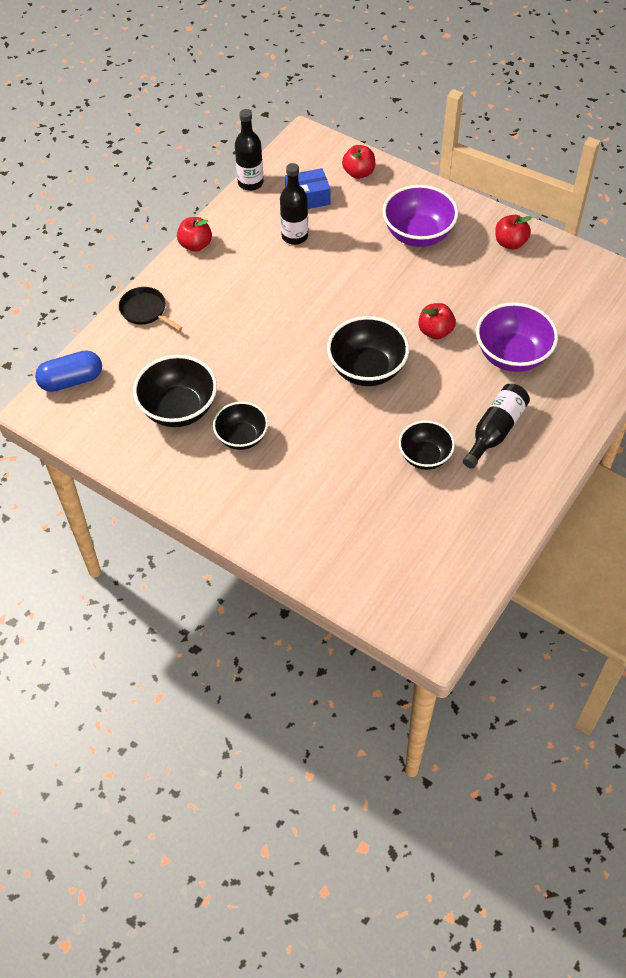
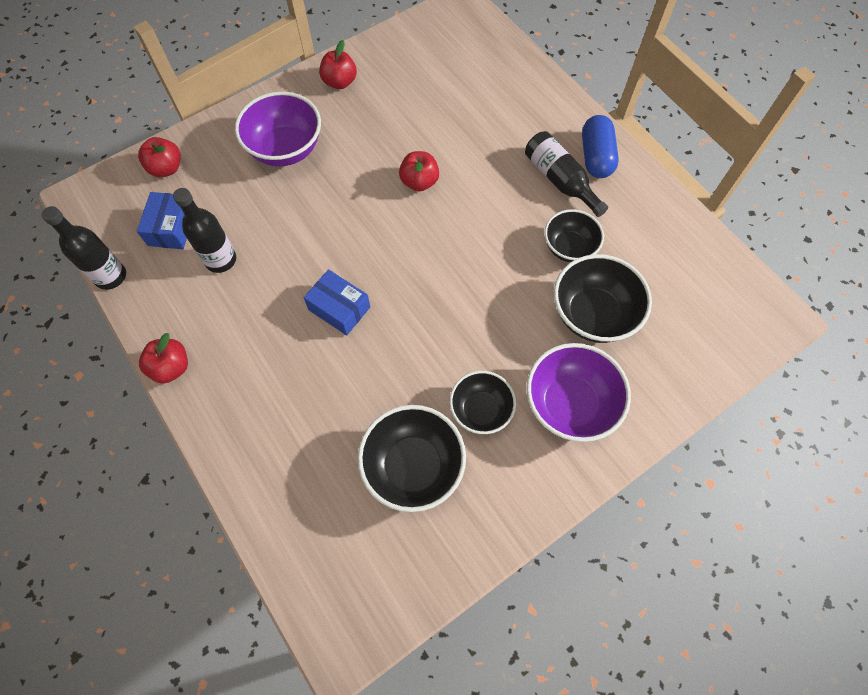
camera: 70 degrees left, 10 degrees up
blue capsule [35,350,102,392] -> blue capsule moved to [582,115,619,178]
black pan [119,287,183,331] -> none
black bowl [327,316,409,386] -> black bowl moved to [554,254,652,343]
purple bowl [476,302,558,372] -> purple bowl moved to [526,343,631,442]
none -> blue box [304,269,370,335]

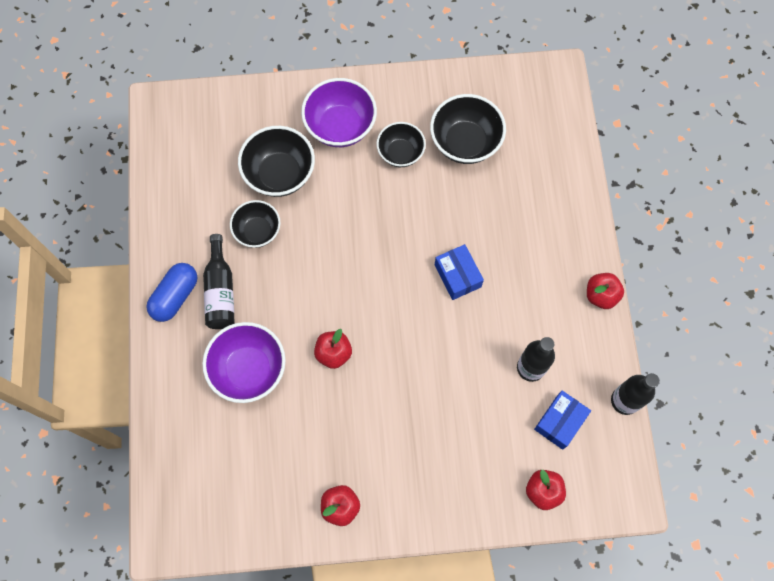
camera: 150 degrees left, 5 degrees up
purple bowl [235,92,321,166] -> purple bowl moved to [202,322,286,403]

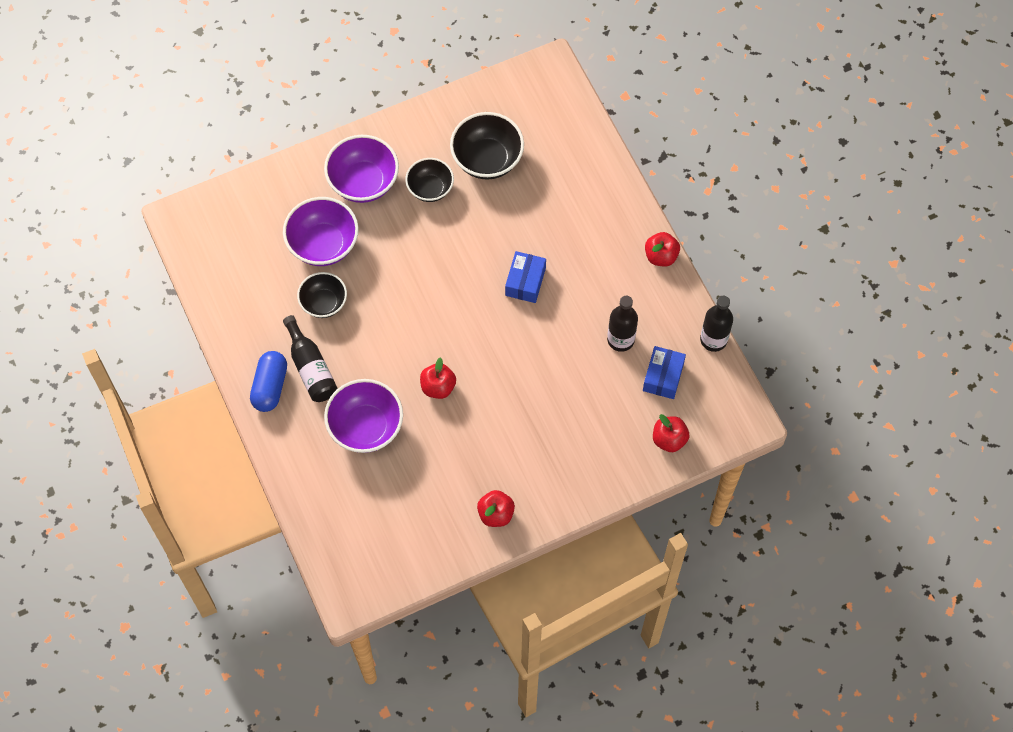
camera: 20 degrees left, 5 degrees down
black bowl [238,126,315,197] -> purple bowl [283,197,359,266]
blue box [435,244,484,300] -> blue box turned 60 degrees clockwise [505,251,546,303]

